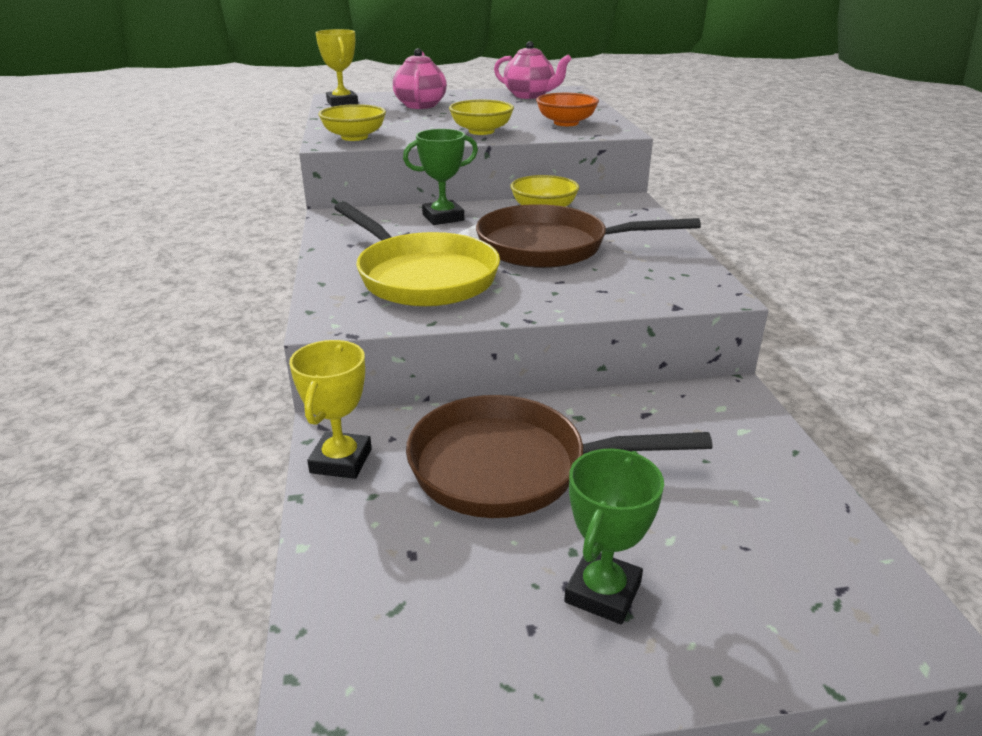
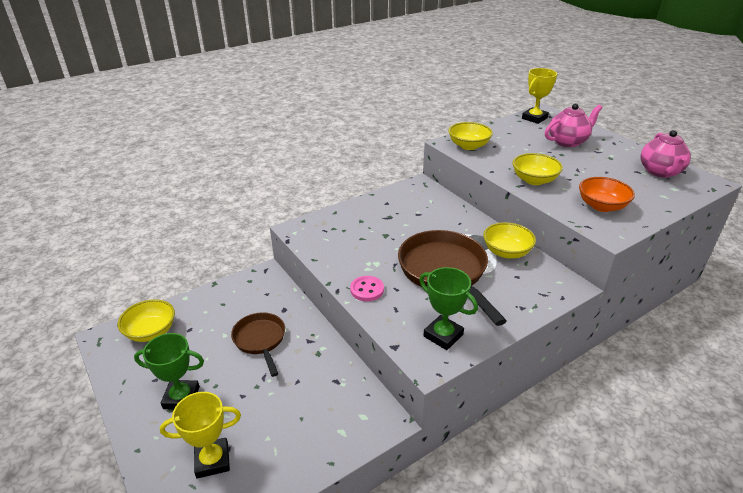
camera: 65 degrees right, 5 degrees up
yellow trophy [289,340,372,479] -> yellow trophy moved to [160,392,241,479]
yellow pan [334,202,500,307] -> none
green trophy [403,129,478,225] -> green trophy moved to [419,267,478,350]
brown pan [406,395,712,518] -> brown pan [231,312,285,377], size x0.58
none -> yellow bowl [118,299,175,342]
none -> pink button [350,276,384,301]

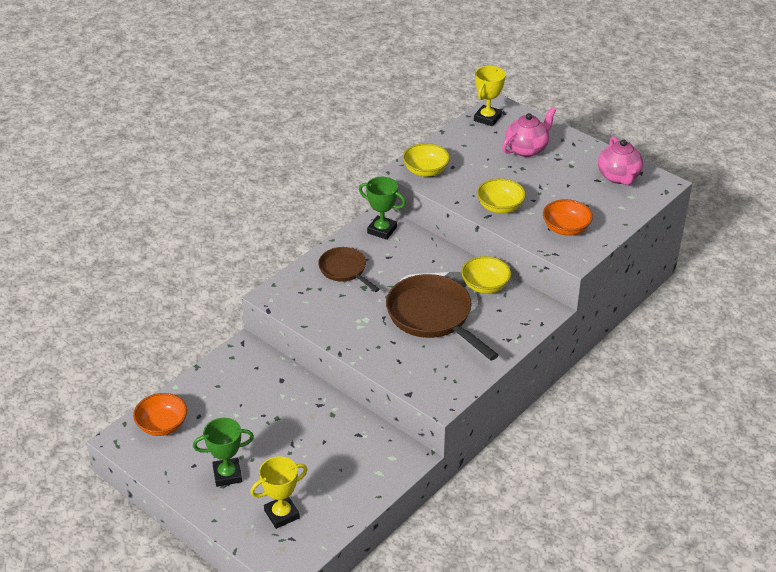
camera: 15 degrees left, 5 degrees up
yellow bowl [118,299,175,342] -> orange bowl [133,393,187,436]
brown pan [231,312,285,377] -> brown pan moved to [318,247,380,292]
pink button [350,276,384,301] -> none
green trophy [419,267,478,350] -> green trophy moved to [359,177,406,240]

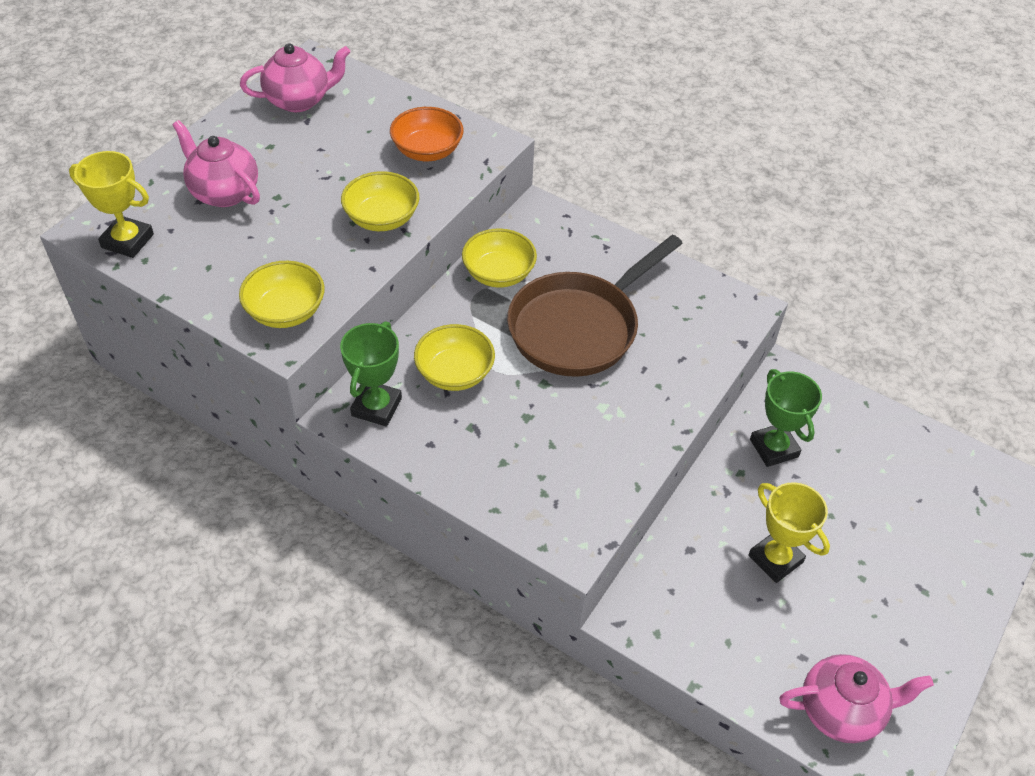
camera: 100 degrees left, 10 degrees up
orange bowl [133,393,187,436] -> pink teapot [779,654,934,743]
green trophy [193,418,254,487] -> green trophy moved to [750,369,822,467]
yellow trophy [250,456,308,529] -> yellow trophy moved to [748,482,830,583]
brown pan [318,247,380,292] -> none
none -> yellow bowl [414,324,495,391]

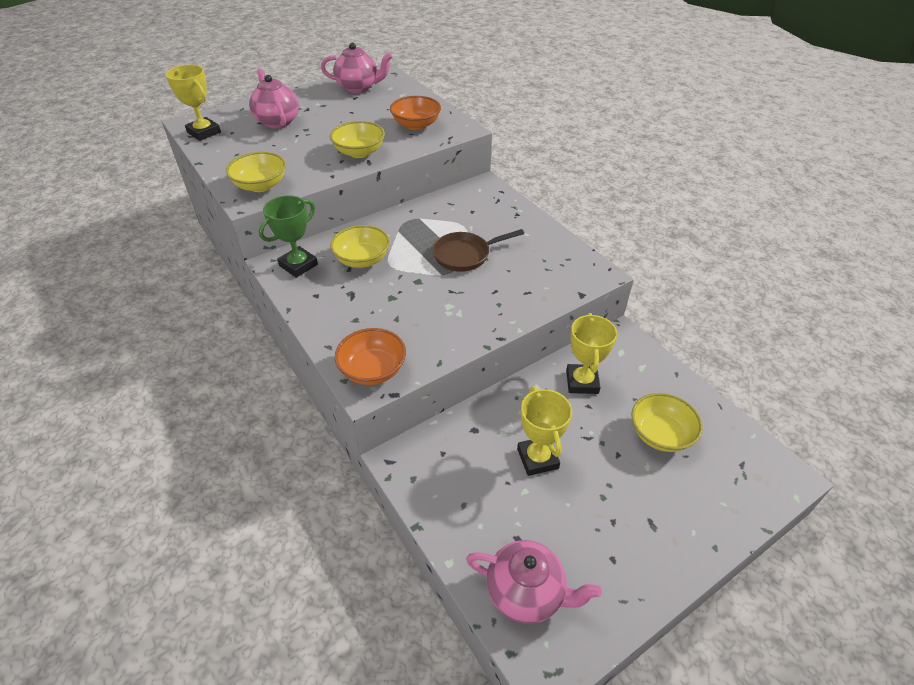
camera: 25 degrees right, 5 degrees down
yellow bowl [462,228,537,288] -> yellow bowl moved to [631,393,703,452]
brown pan [507,235,683,377] -> brown pan [432,229,524,272], size x0.58
green trophy [750,369,822,467] -> yellow trophy [566,313,617,394]
none -> orange bowl [335,328,406,385]

